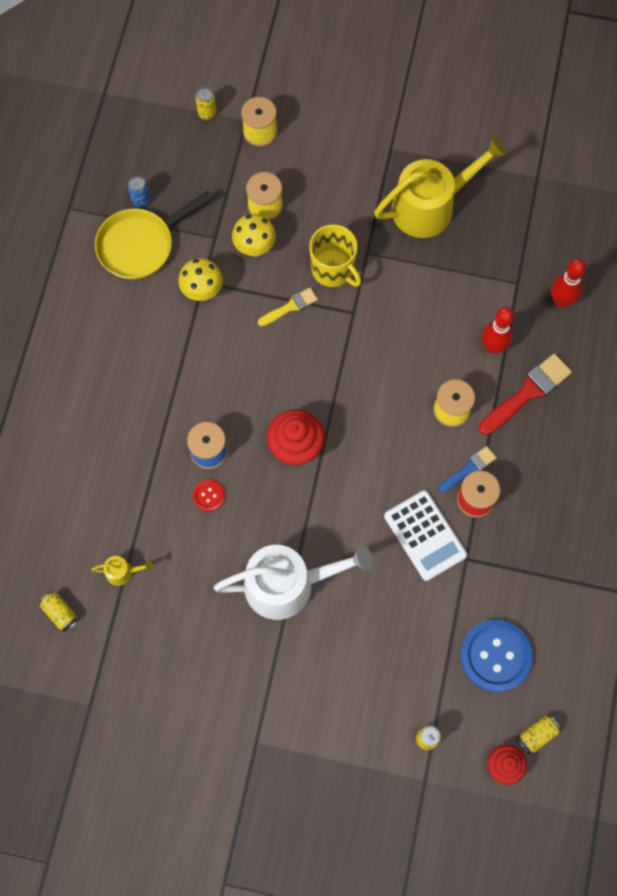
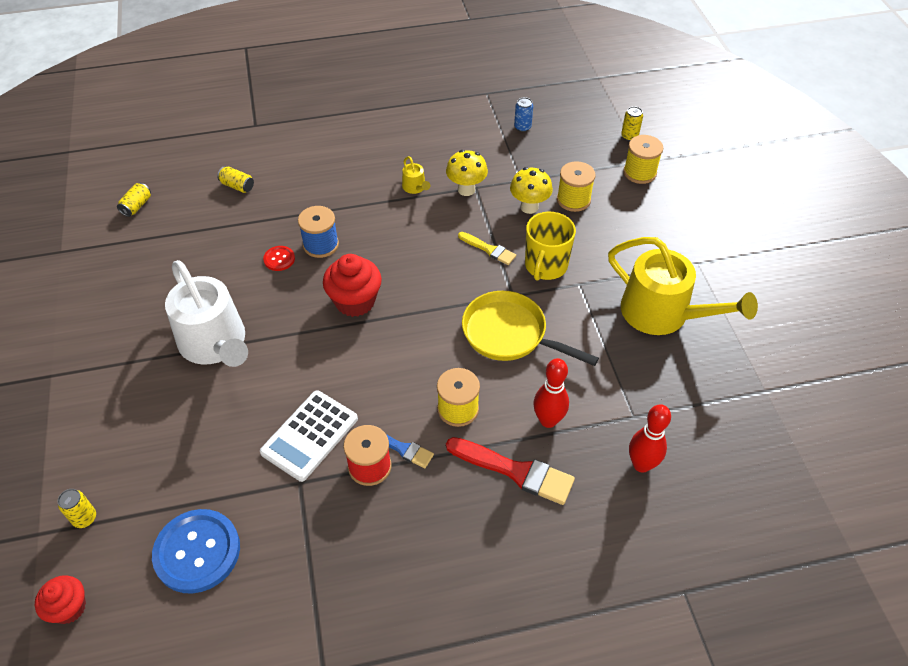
camera: 65 degrees right, 20 degrees down
yellow watering can [91,556,153,586] -> yellow watering can moved to [402,156,430,194]
yellow pan [95,191,213,280] -> yellow pan moved to [462,291,599,366]
yellow can [518,715,561,754] -> yellow can moved to [217,166,254,193]

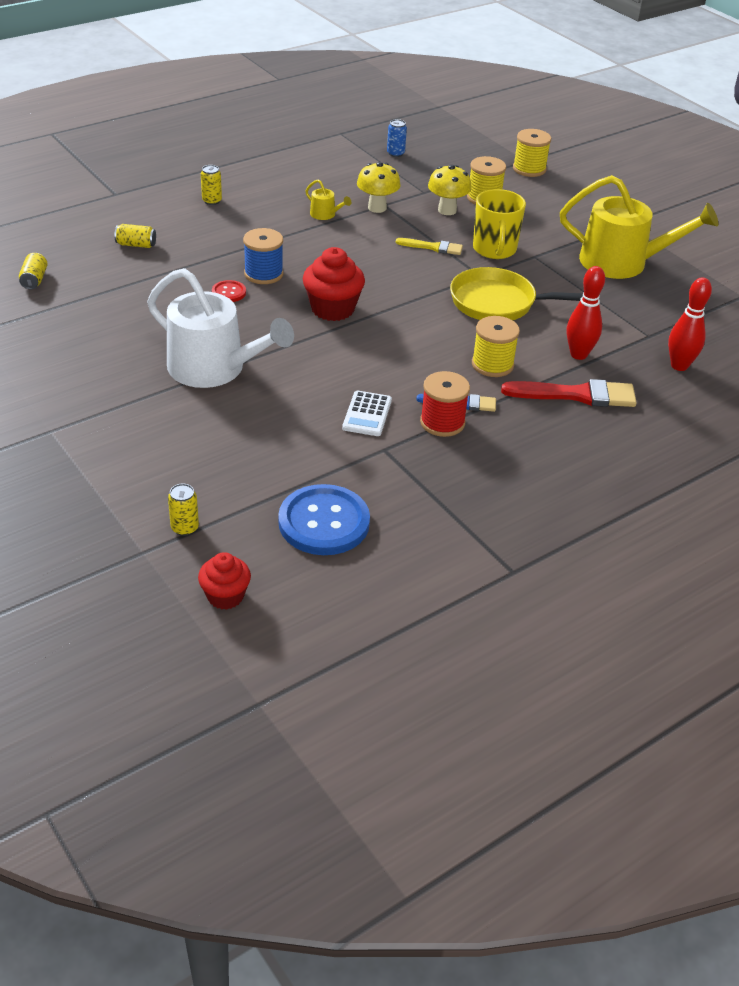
camera: 25 degrees left, 10 degrees down
white calculator [260,390,358,482] -> white calculator [342,390,392,436], size x0.65
yellow can [621,106,643,141] -> yellow can moved to [201,165,222,205]

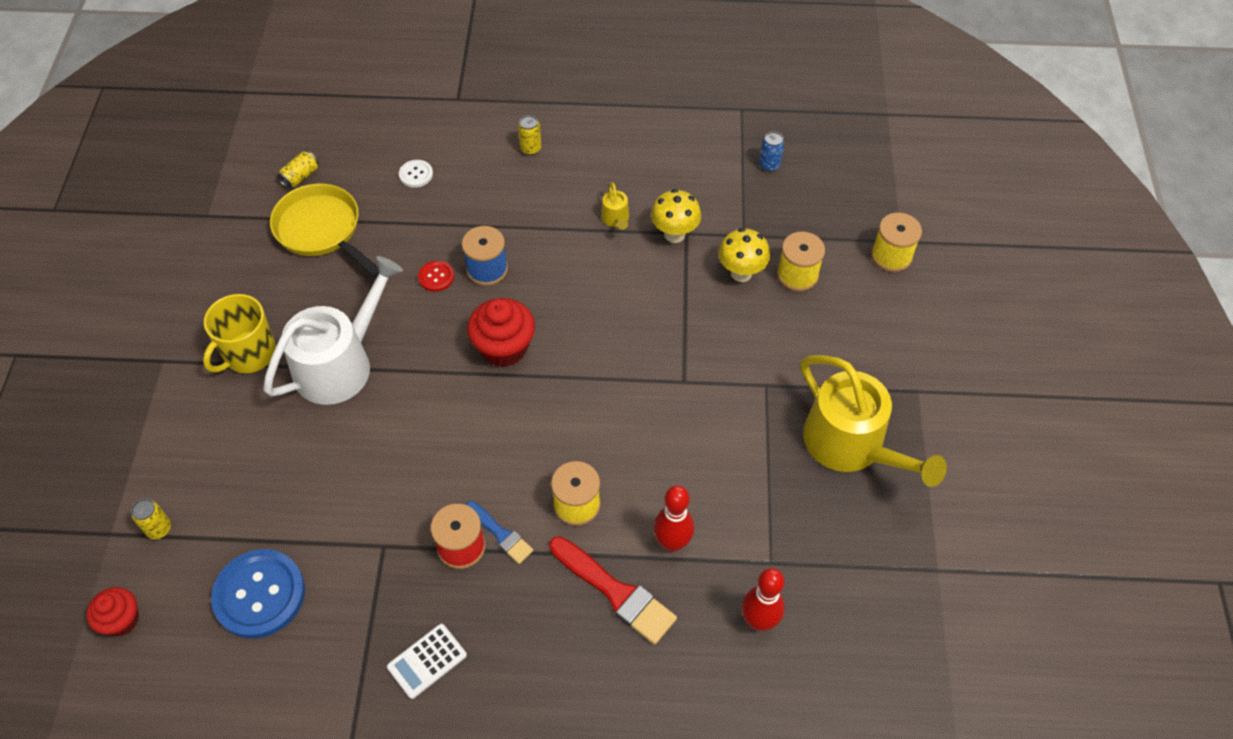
camera: 40 degrees right, 15 degrees up
yellow can [114,224,156,248] -> white button [399,160,433,188]
white watering can [147,268,294,388] -> white watering can turned 120 degrees counterclockwise [263,256,403,405]
white calculator [342,390,392,436] -> white calculator moved to [387,624,467,699]
yellow brush [396,238,463,255] -> none
yellow pan [450,267,583,320] -> yellow pan moved to [270,183,379,278]
yellow mug [473,189,526,259] -> yellow mug moved to [203,294,276,373]

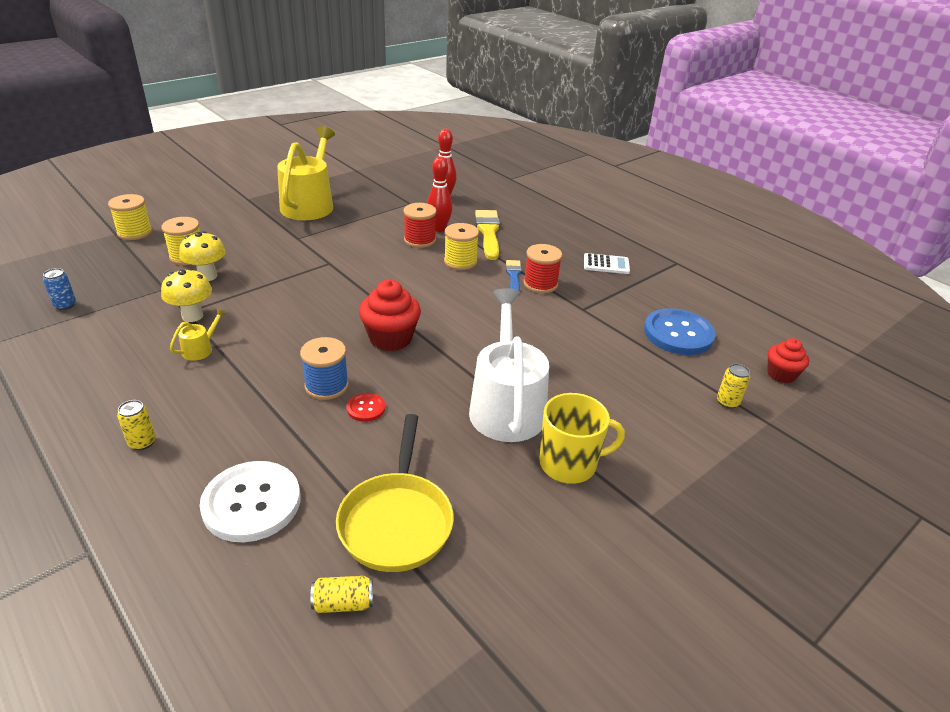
camera: 135 degrees left, 20 degrees down
white watering can [263,256,403,405] -> white watering can turned 90 degrees clockwise [469,288,549,442]
white button [399,160,433,188] -> white button [200,461,300,542], size x2.13
red brush [549,536,677,645] -> yellow brush [475,210,500,260]
none -> red spool [403,203,436,248]

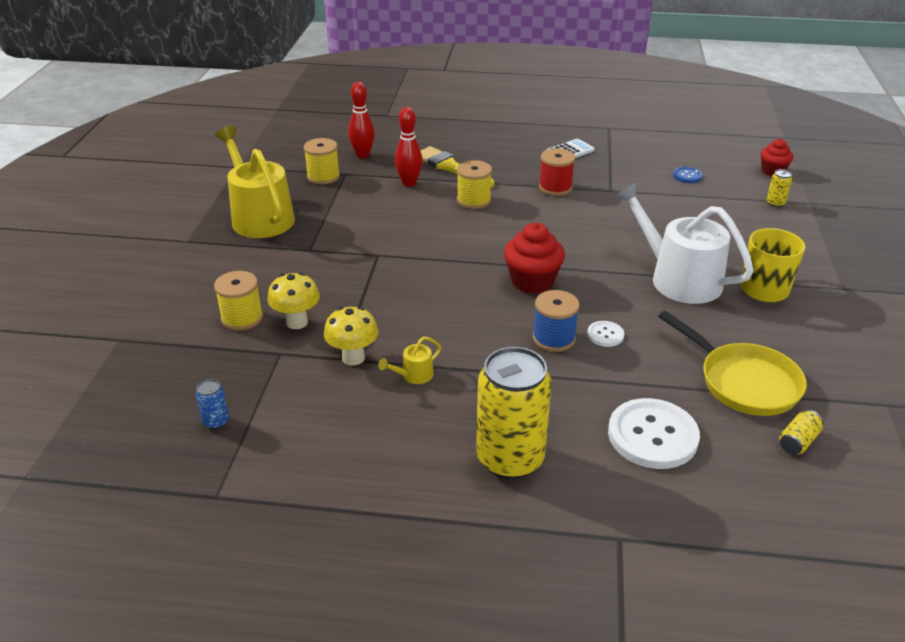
camera: 40 degrees left, 0 degrees up
yellow spool [108,194,152,240] -> yellow spool moved to [304,138,340,184]
yellow can [117,400,156,450] -> yellow can [476,347,552,479], size x2.47
yellow watering can [170,308,226,361] -> yellow watering can turned 120 degrees counterclockwise [378,337,441,384]
red button [347,393,385,422] -> white button [587,321,624,347]
red spool [403,203,436,248] -> none
blue brush [506,260,522,291] -> none
blue button [644,308,716,355] -> blue button [673,167,702,183], size x0.47

